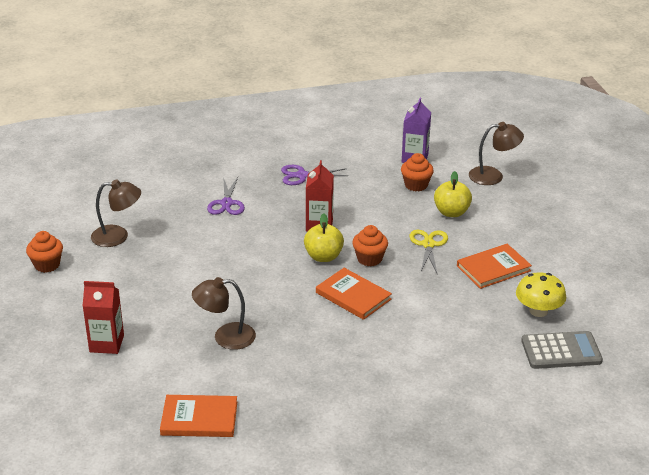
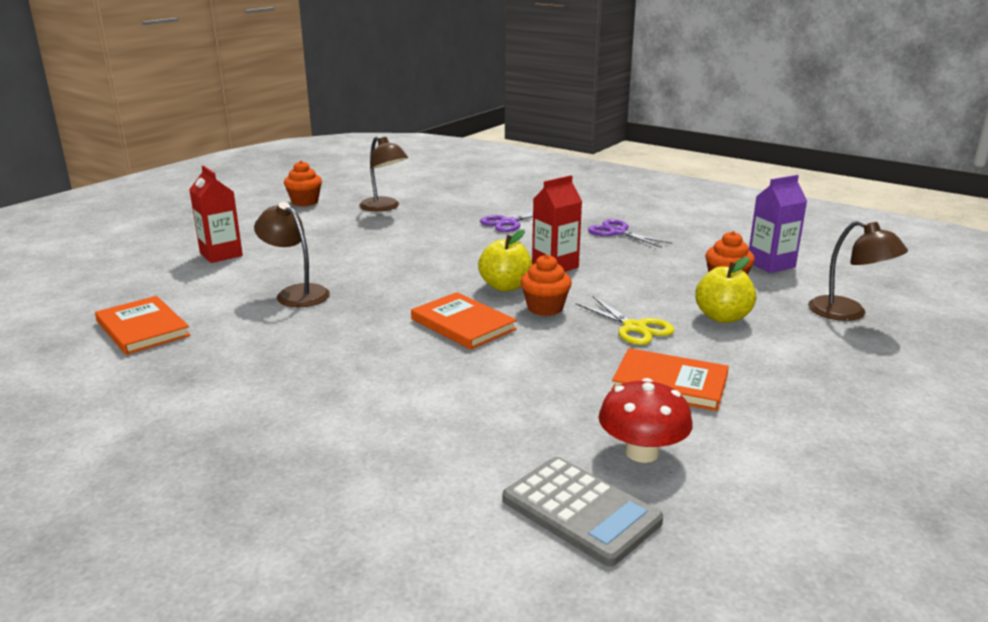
camera: 50 degrees right, 10 degrees down
orange book [316,268,392,320] -> orange book turned 45 degrees counterclockwise [411,292,517,350]
yellow scissors [409,230,448,273] -> yellow scissors turned 90 degrees clockwise [576,296,675,345]
yellow mushroom [516,272,566,317] -> red mushroom [599,378,693,463]

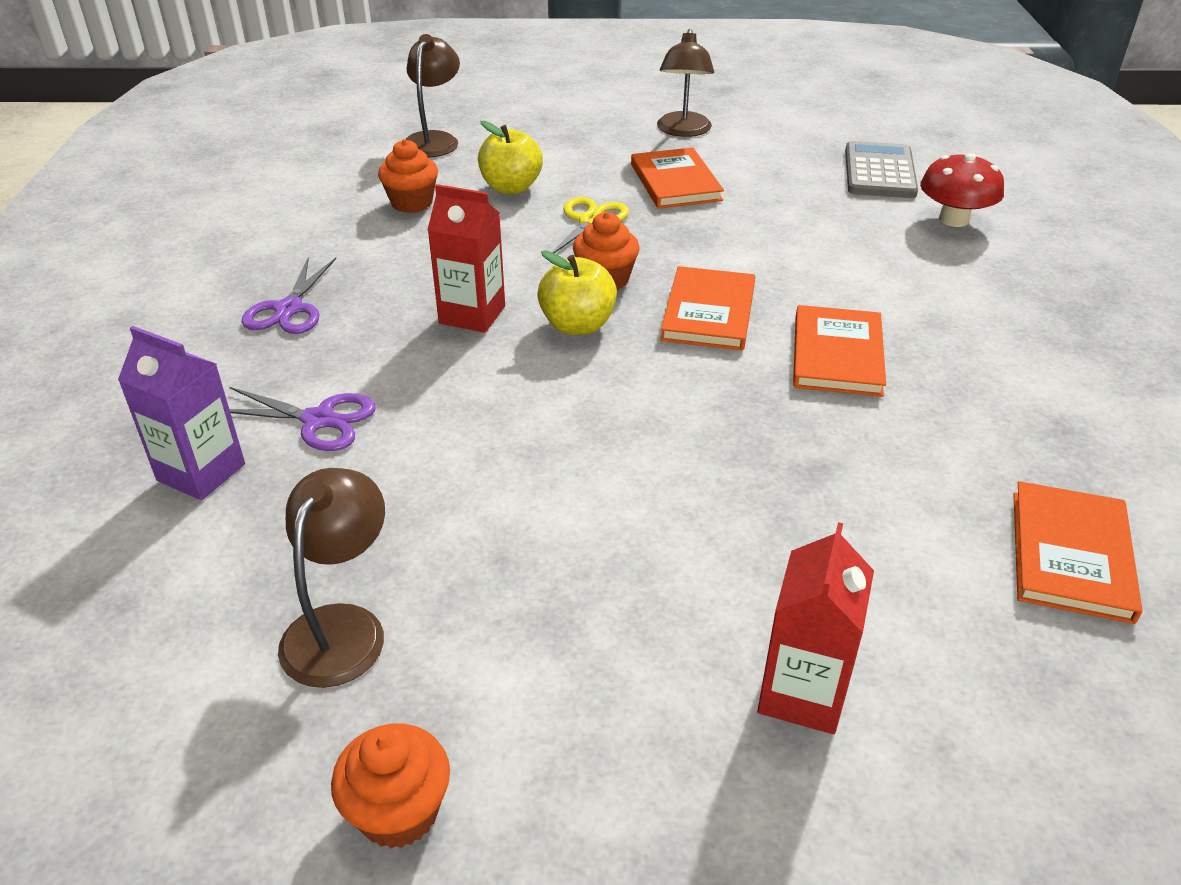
camera: 125 degrees left, 15 degrees up
brown lamp [254,202,330,307] -> brown lamp moved to [657,29,714,137]
red mushroom [599,378,693,463] -> red mushroom moved to [920,153,1004,227]
purple carton [749,175,807,273] -> purple carton moved to [118,326,245,500]
none -> orange book [793,305,886,397]

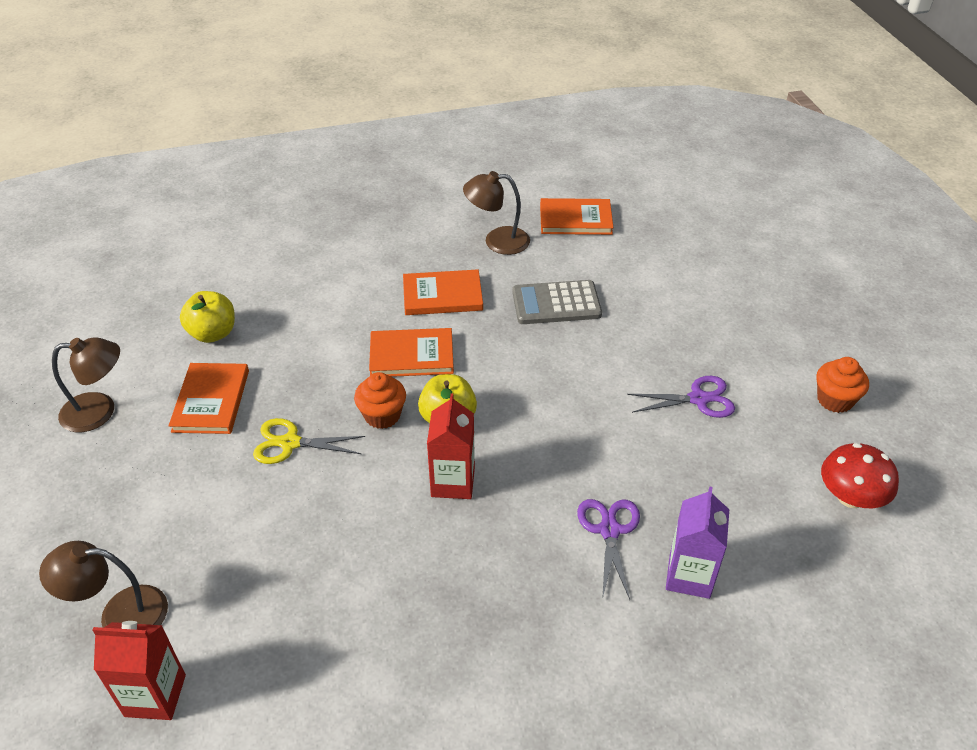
camera: 105 degrees left, 5 degrees up
purple scissors [241,257,336,334] -> purple scissors moved to [627,376,735,418]
brown lamp [278,468,385,688] -> brown lamp moved to [463,171,530,255]
orange cupcake [378,139,438,213] -> none
yellow apple [478,121,543,194] -> yellow apple moved to [180,291,235,343]
orange book [631,147,724,209] -> orange book turned 60 degrees counterclockwise [169,363,249,434]
red carton [758,522,874,734] -> red carton moved to [93,621,186,720]
grey calculator [845,141,918,198] -> grey calculator moved to [512,280,602,324]
red mushroom [920,153,1004,227] -> red mushroom moved to [821,443,899,508]

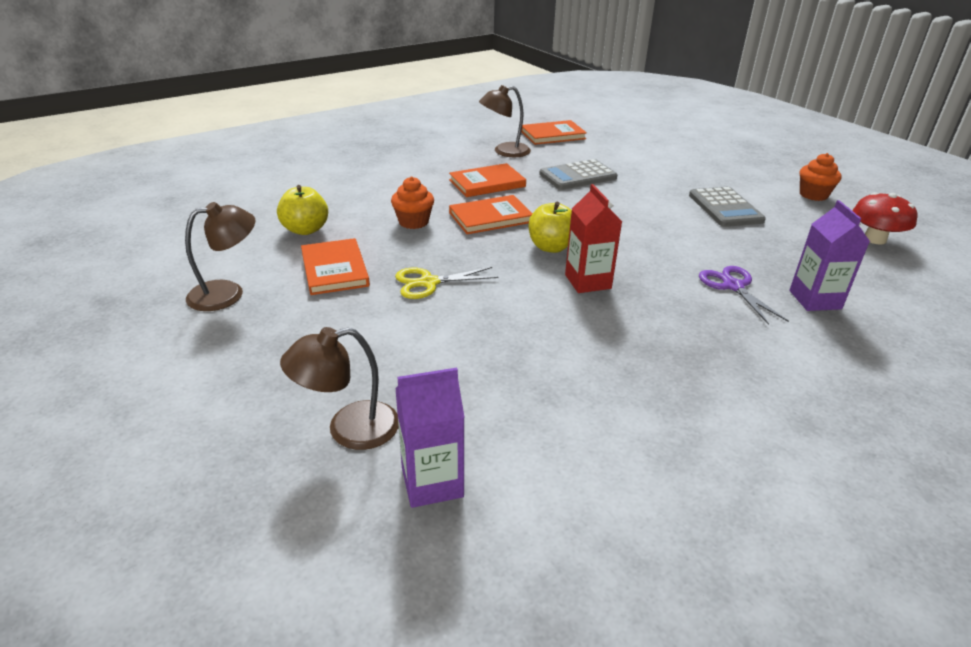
camera: 20 degrees left, 10 degrees down
red carton [93,621,186,720] -> purple carton [395,368,464,508]
orange cupcake [354,372,406,429] -> orange cupcake moved to [391,177,434,229]
purple scissors [627,376,735,418] -> grey calculator [689,187,766,227]

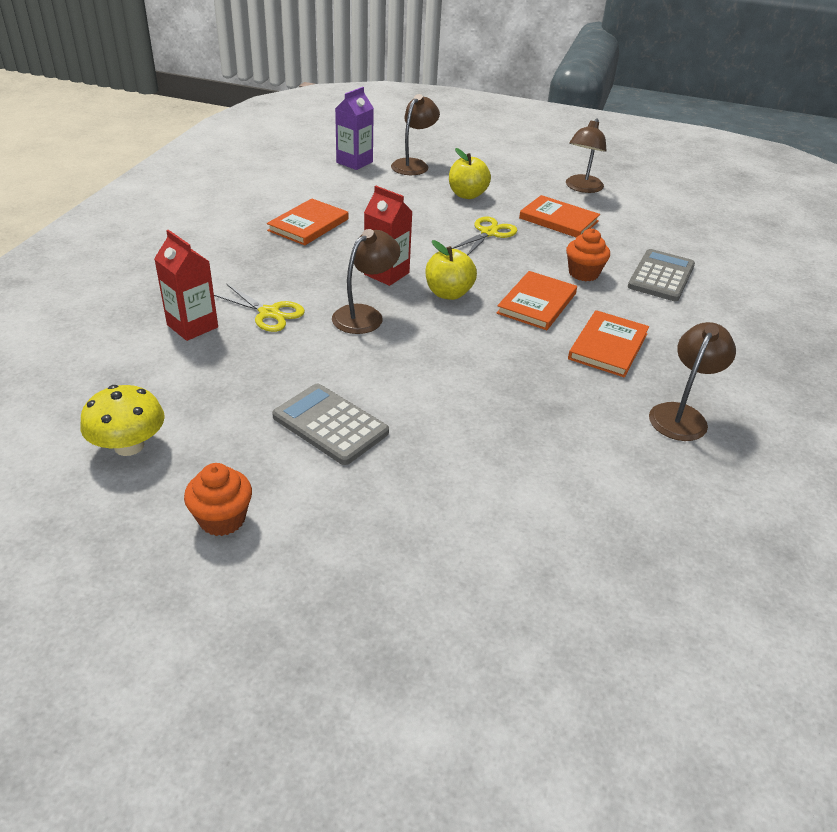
camera: 140 degrees right, 5 degrees up
yellow apple [277,185,328,235] -> yellow apple moved to [449,148,491,199]
orange book [521,120,587,145] -> orange book moved to [267,198,348,246]
grey calculator [539,159,617,190] -> grey calculator moved to [628,249,695,301]
purple scissors [699,266,789,325] -> yellow scissors [214,284,305,332]
purple carton [789,200,870,311] -> red carton [154,230,218,341]
red mushroom [853,192,917,245] -> yellow mushroom [80,385,165,456]
none -> brown lamp [332,229,400,334]

